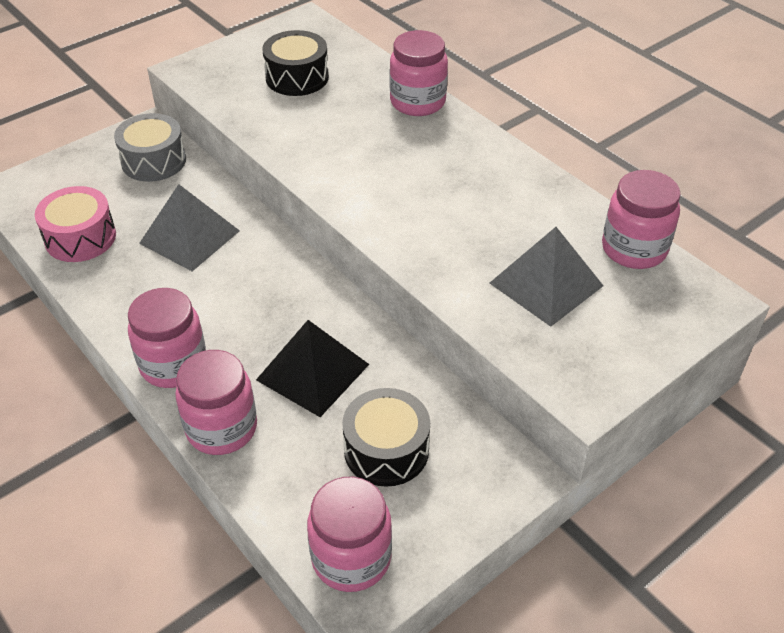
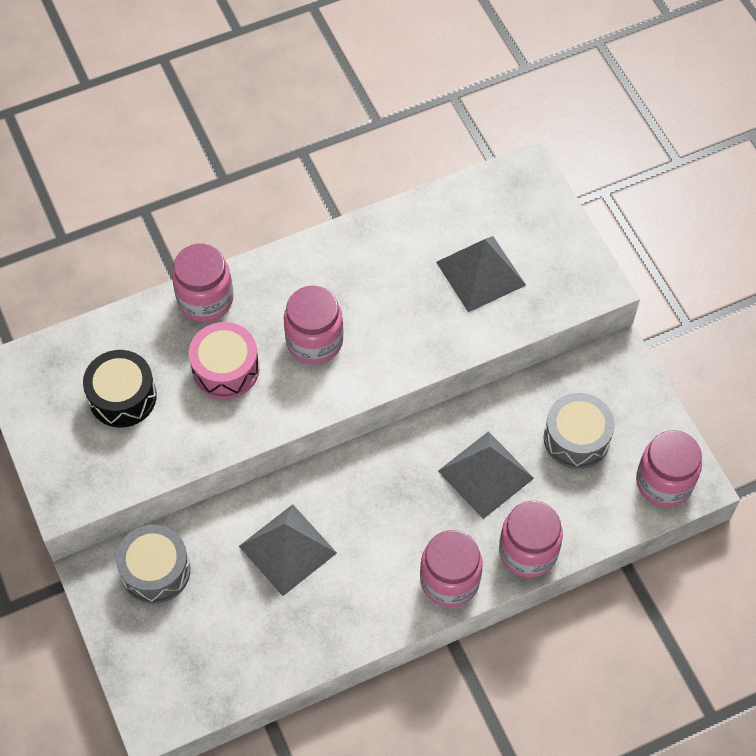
camera: 75 degrees left, 15 degrees up
pink drum [35,186,116,262] -> pink drum moved to [189,322,259,399]
black pyramid [256,320,369,417] -> grey pyramid [438,431,534,519]
black drum [342,388,430,487] -> grey drum [544,393,615,469]
pink jar [602,170,681,269] -> pink jar moved to [284,286,344,365]

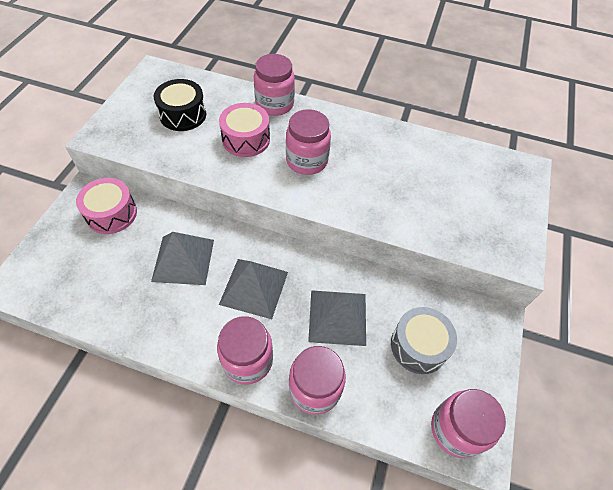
camera: 40 degrees right, 5 degrees down
grey drum [116,524,190,604] -> pink drum [76,178,137,234]
grey pyramid [436,236,526,312] -> grey pyramid moved to [219,259,288,319]

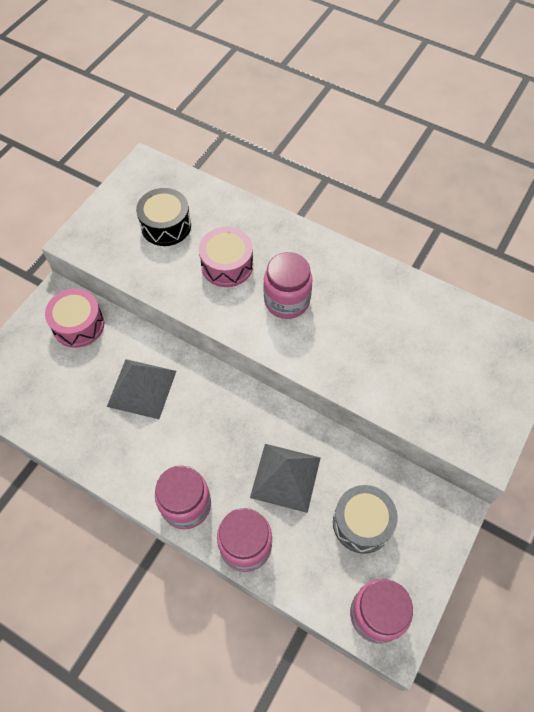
camera: 15 degrees right, 5 degrees up
grey pyramid [219,259,288,319] -> none
pink jar [254,54,295,116] -> none

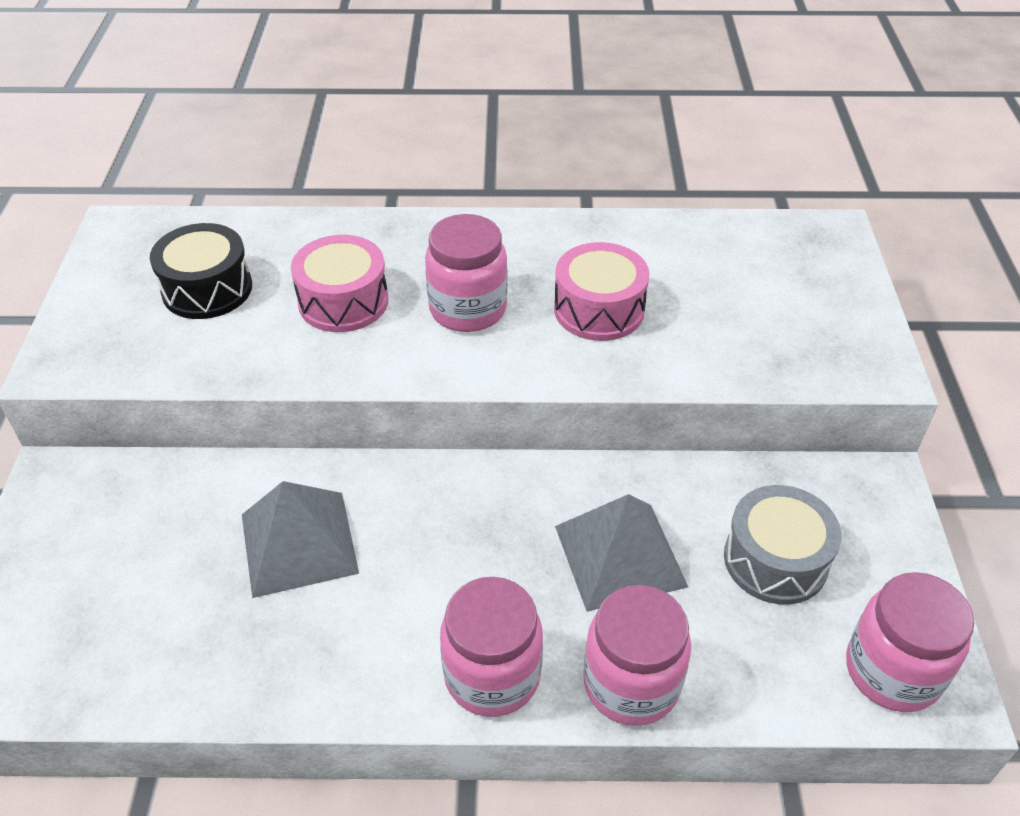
camera: 30 degrees left, 15 degrees down
pink drum [45,289,104,348] -> pink drum moved to [554,242,650,341]

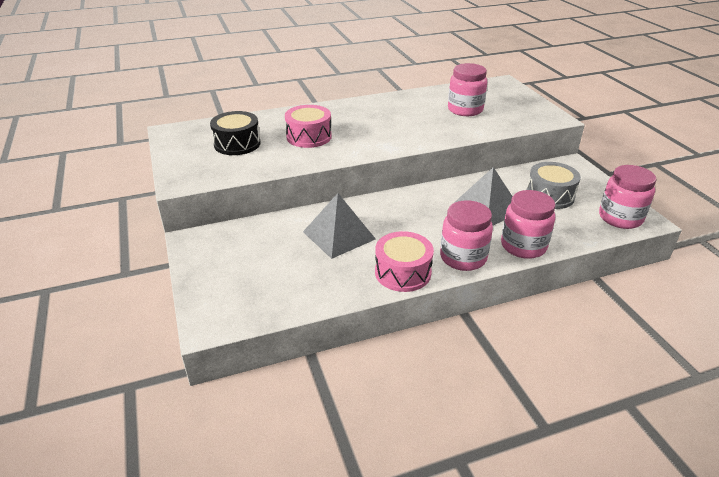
camera: 20 degrees left, 10 degrees down
pink jar [425,214,508,332] -> pink jar moved to [448,63,487,116]
pink drum [554,242,650,341] -> pink drum moved to [375,231,434,292]

